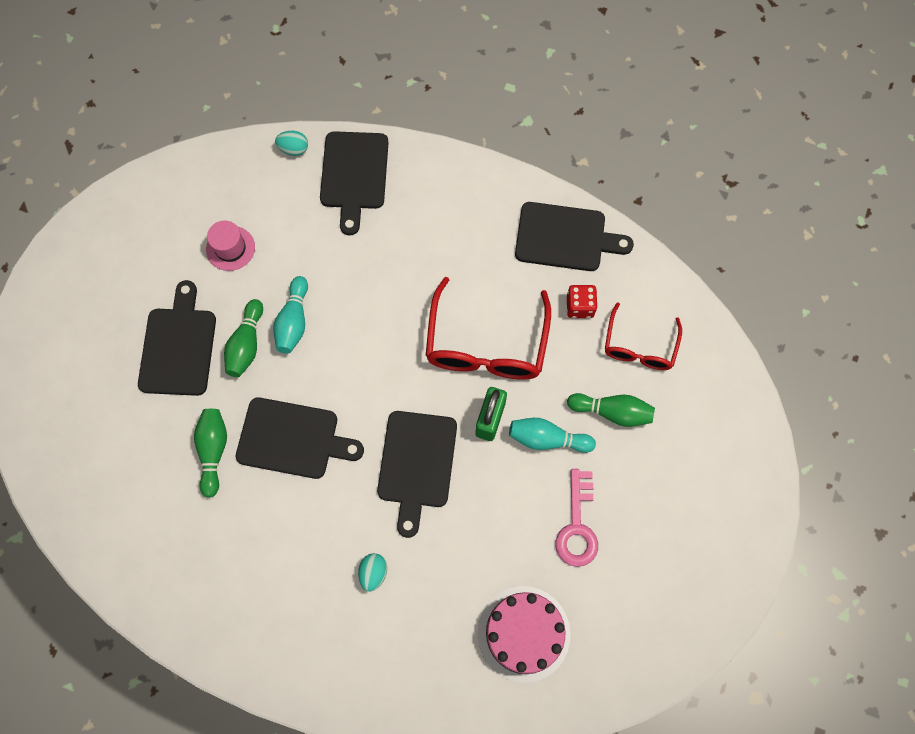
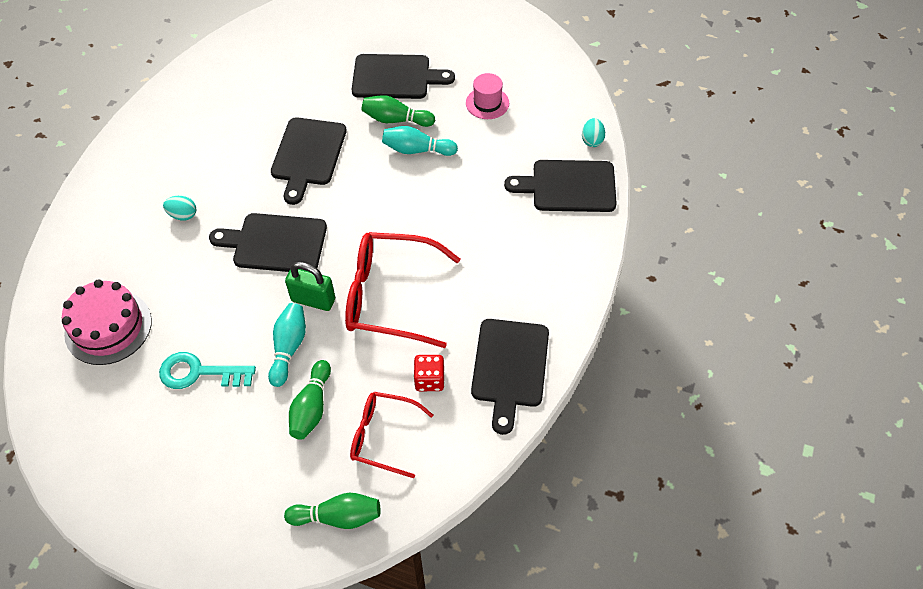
camera: 90 degrees right, 15 degrees down
green bowling pin [194,409,227,498] -> green bowling pin moved to [284,493,381,529]
pink key [555,469,598,567] -> turquoise key [159,352,256,389]

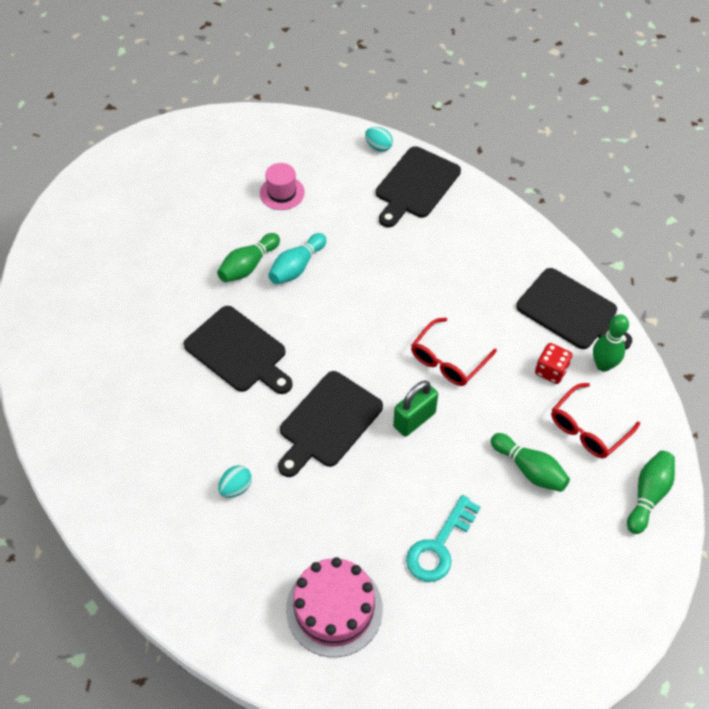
camera: 60 degrees left, 0 degrees up
turquoise bowling pin [268,303,306,387] -> none
red glasses [345,232,461,348] -> red glasses [411,318,497,386], size x0.61
black cutting board [352,54,455,99] -> none
none -> green bowling pin [593,314,629,372]

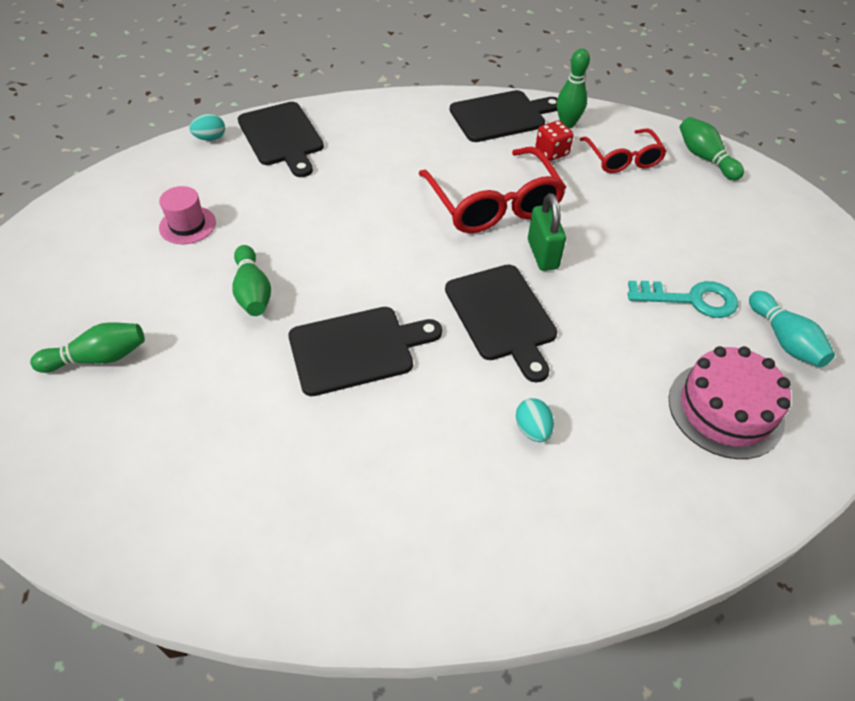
camera: 60 degrees left, 5 degrees down
turquoise bowling pin [268,233,327,284] -> turquoise bowling pin moved to [749,291,835,367]
turquoise key [406,495,480,582] -> turquoise key turned 60 degrees counterclockwise [628,281,738,318]
red glasses [411,318,497,386] -> red glasses [419,147,566,233], size x1.64
green bowling pin [491,433,570,492] -> green bowling pin moved to [30,322,145,373]

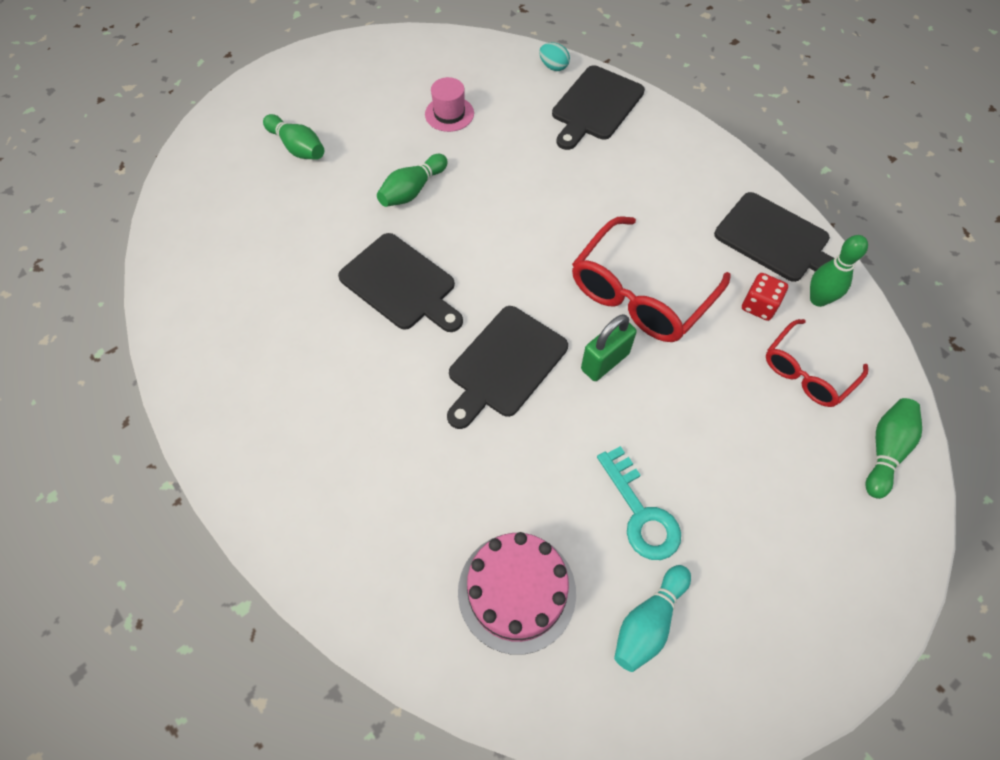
camera: 60 degrees right, 10 degrees up
turquoise egg [515,398,554,442] -> none

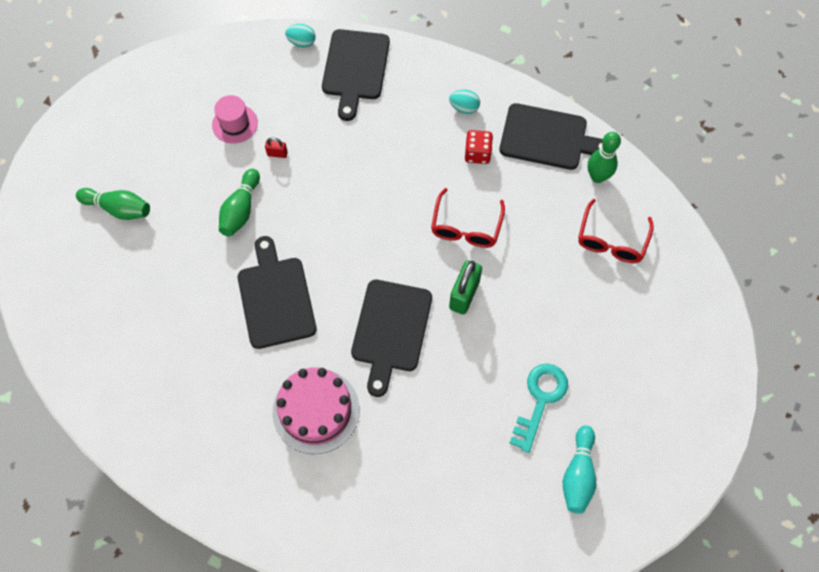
camera: 25 degrees left, 5 degrees up
black cutting board [338,233,463,332] -> black cutting board turned 120 degrees counterclockwise [238,236,317,349]
pink cake [458,532,576,655] -> pink cake moved to [273,367,360,454]
red glasses [572,216,731,342] -> red glasses [431,188,505,248], size x0.61
turquoise key [597,446,681,560] -> turquoise key turned 105 degrees counterclockwise [509,364,568,453]
red dice [742,273,788,321] -> red dice moved to [465,130,493,164]
green bowling pin [866,398,922,499] -> none
none -> red padlock [265,138,288,158]
none -> turquoise egg [449,90,480,114]

